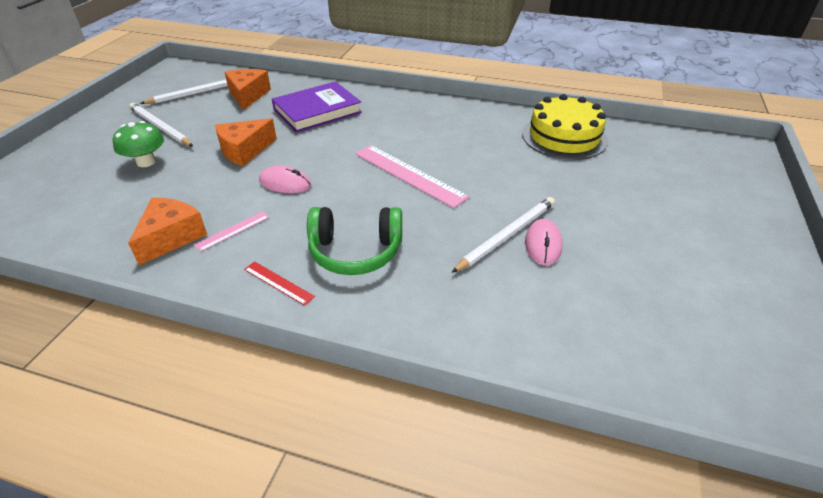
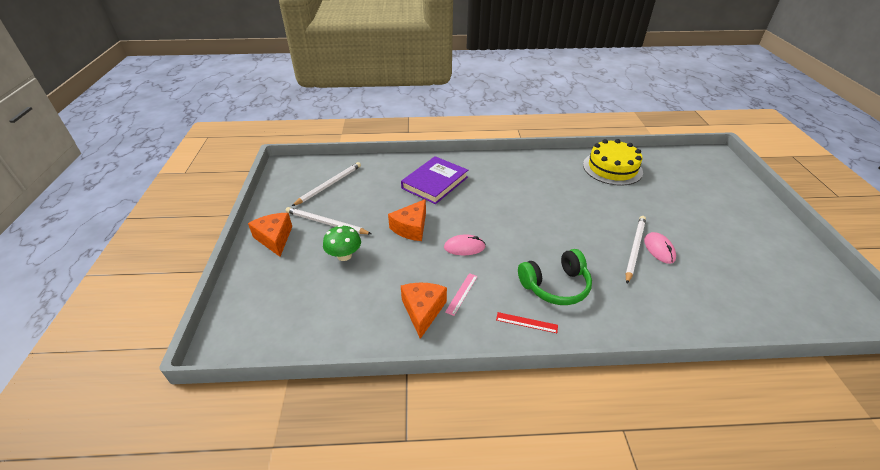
camera: 20 degrees left, 0 degrees up
orange cheese [224,69,271,110] -> orange cheese moved to [248,213,292,257]
pink ruler [355,145,469,208] -> none

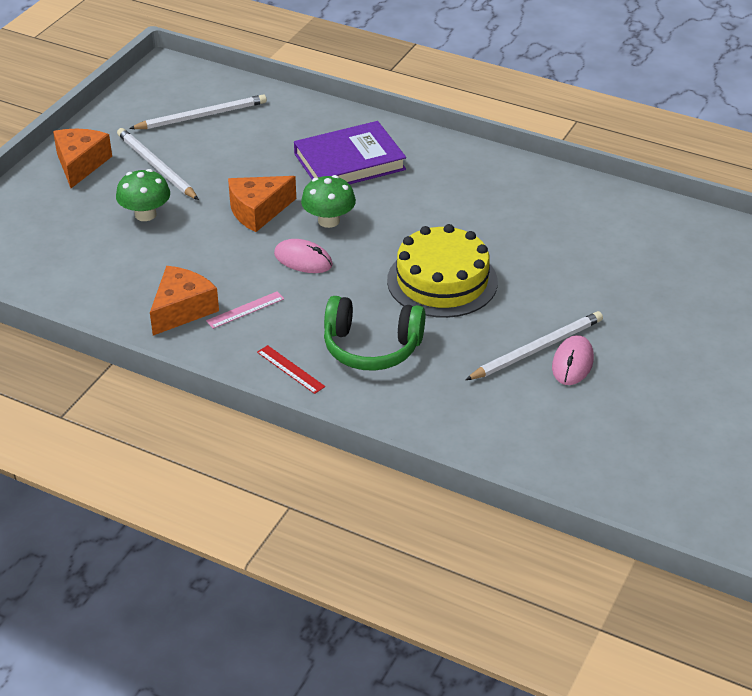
camera: 30 degrees right, 0 degrees up
yellow cake [583,139,643,186] -> yellow cake moved to [387,224,498,318]
none -> green mushroom [301,175,356,228]

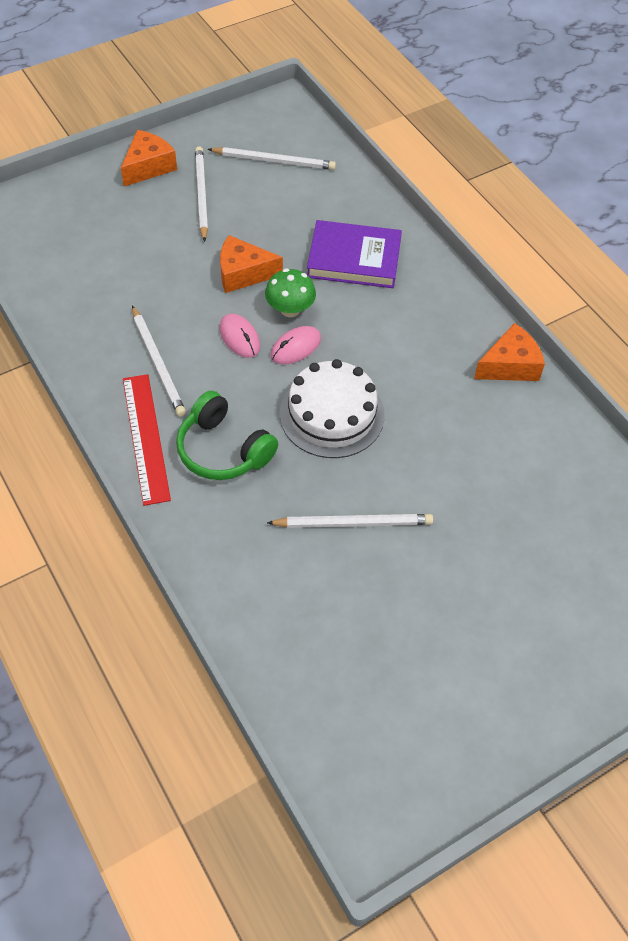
camera: 30 degrees right, 15 degrees up
green mushroom [116,169,170,221] -> none
orange cheese [150,266,219,335] -> orange cheese moved to [474,323,545,381]
pink ruler [206,291,284,329] -> white pencil [132,305,186,416]
red ruler [257,345,325,394] -> red ruler [123,374,171,506], size x2.01
yellow cake [387,224,498,318] -> white cake [280,359,385,458]
pink mouse [552,335,594,385] -> pink mouse moved to [271,326,321,364]

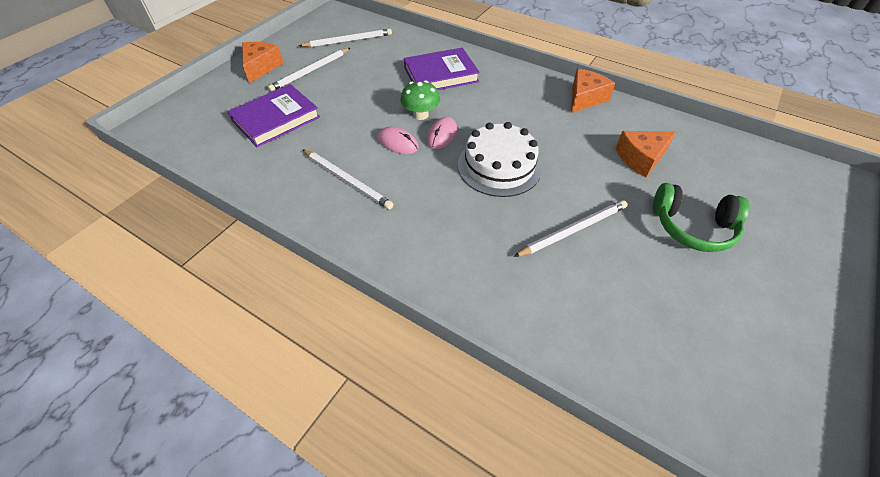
camera: 25 degrees left, 5 degrees down
red ruler [123,374,171,506] -> none
green headphones [176,390,278,480] -> green headphones moved to [653,183,749,252]
white pencil [195,146,208,242] -> white pencil turned 105 degrees counterclockwise [268,48,350,92]
orange cheese [220,235,283,293] -> orange cheese moved to [615,131,676,177]
none -> purple book [228,84,320,147]

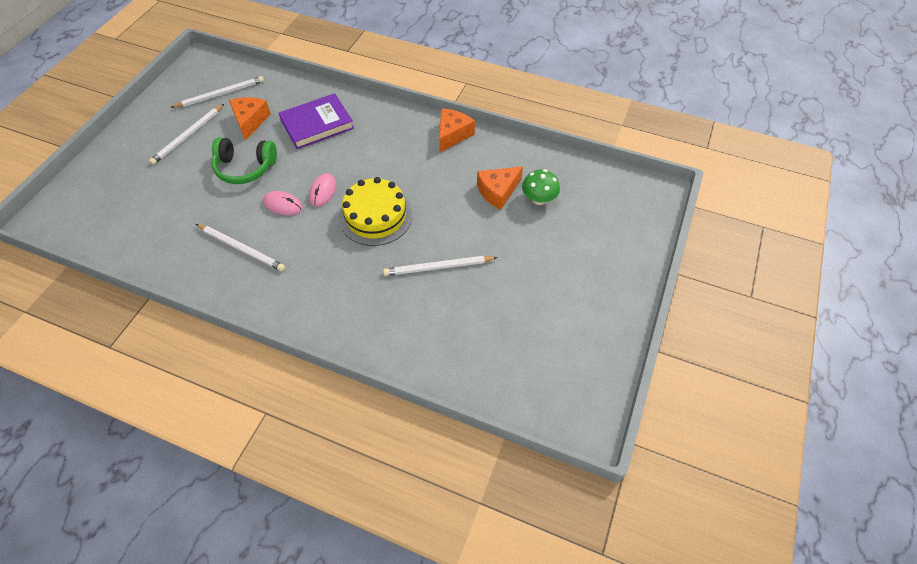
camera: 10 degrees left, 5 degrees up
purple book [228,84,320,147] -> none
orange cheese [242,42,283,83] -> orange cheese moved to [229,97,271,141]
green mushroom [400,80,440,120] -> green mushroom moved to [522,169,560,205]
white cake [458,122,542,197] -> yellow cake [339,177,413,246]
white pencil [514,200,627,257] -> white pencil turned 150 degrees counterclockwise [383,256,498,276]
green headphones [653,183,749,252] -> green headphones moved to [212,137,277,184]

